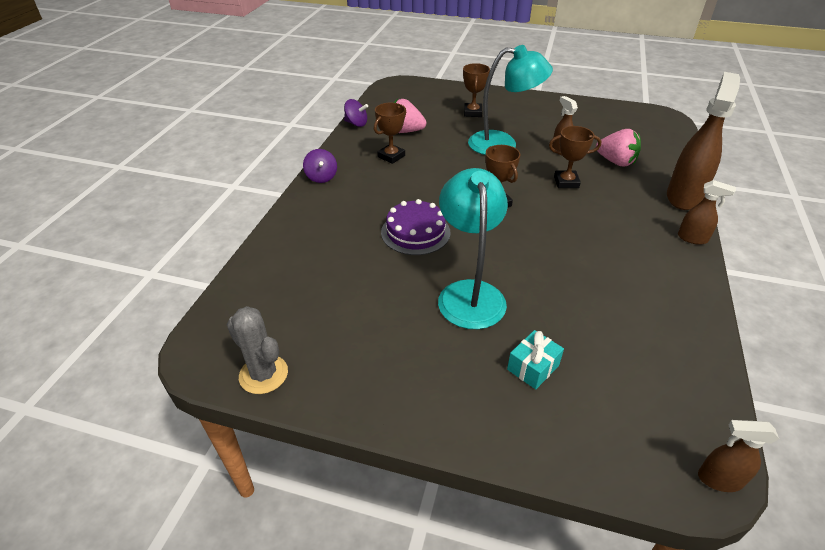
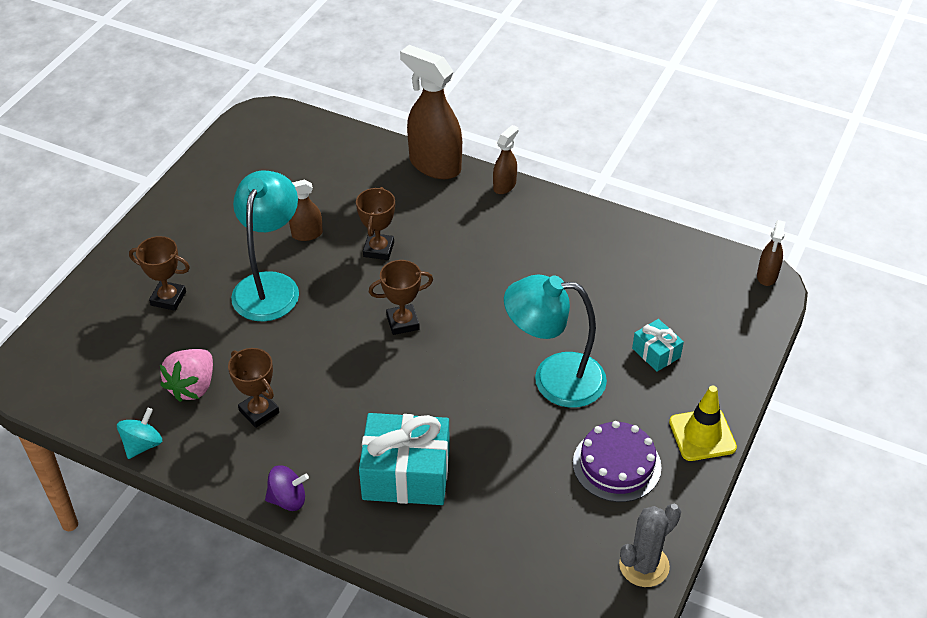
camera: 80 degrees left, 5 degrees up
purple spinning top [344,99,368,127] -> turquoise spinning top [117,408,162,459]
purple cake [381,199,451,255] -> purple cake moved to [573,421,662,502]
pink strawberry [596,129,641,167] -> none
none -> turquoise gift [359,413,450,505]
none -> yellow traffic cone [669,385,737,461]

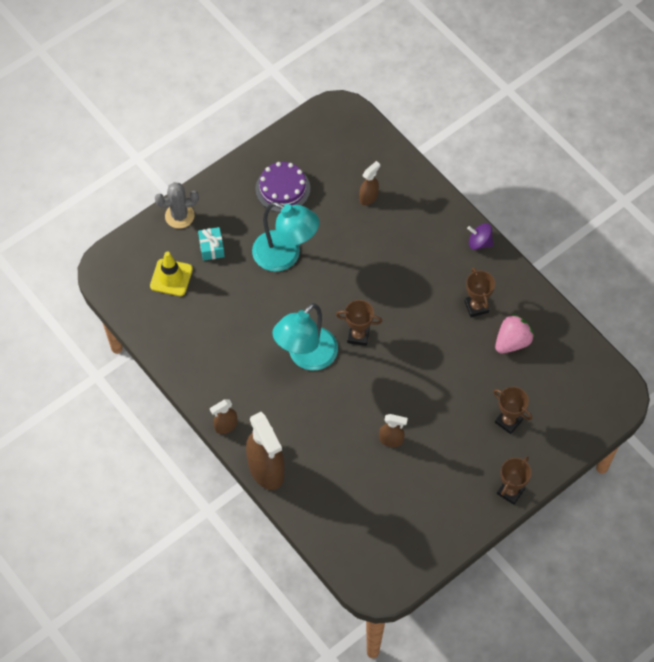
camera: 155 degrees left, 15 degrees up
turquoise spinning top [117,408,162,459] -> none
turquoise lamp [231,171,299,321] -> turquoise lamp moved to [272,303,338,370]
brown trophy [356,187,395,260] -> brown trophy moved to [497,456,532,505]
turquoise gift [359,413,450,505] -> none
grey cactus [619,504,681,587] -> grey cactus moved to [155,182,199,229]
yellow traffic cone [669,385,737,461] -> yellow traffic cone moved to [150,251,193,296]
brown spray bottle [757,220,785,286] -> brown spray bottle moved to [359,161,380,205]

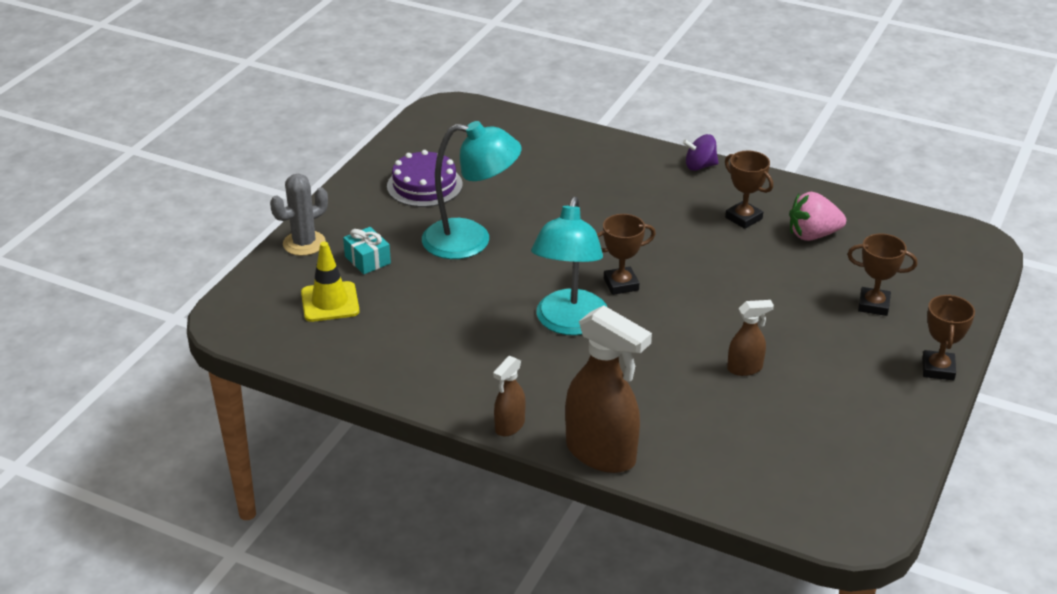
camera: 25 degrees left, 25 degrees down
brown spray bottle [359,161,380,205] -> none
pink strawberry [495,314,534,353] -> pink strawberry turned 120 degrees counterclockwise [789,192,846,241]

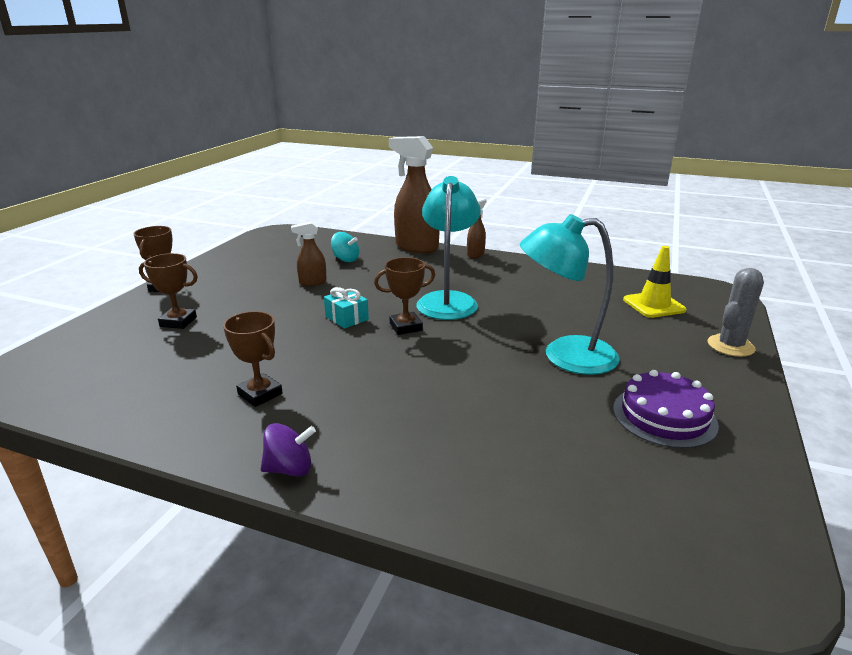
camera: 175 degrees right, 10 degrees down
turquoise gift [343,227,391,274] -> turquoise gift moved to [324,287,369,329]
pink strawberry [789,192,846,241] -> none
none -> turquoise spinning top [331,232,359,262]

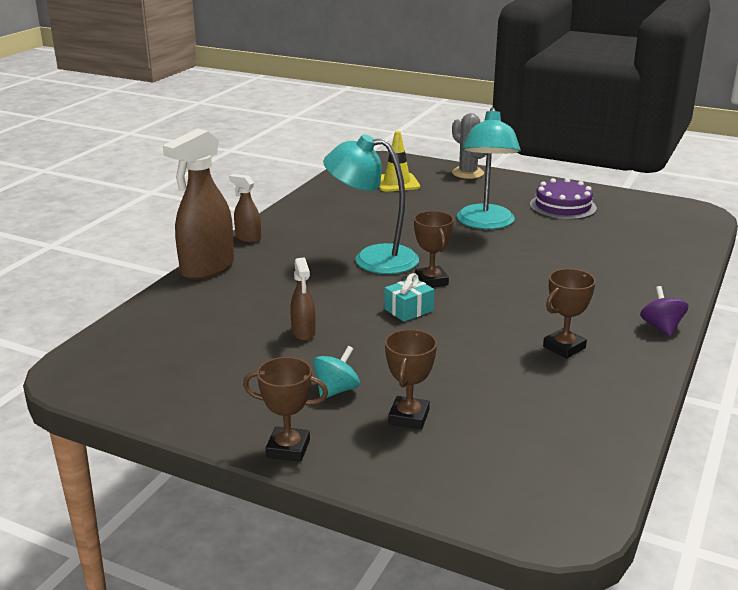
camera: 85 degrees left, 0 degrees up
turquoise spinning top [331,232,359,262] -> turquoise spinning top moved to [313,346,360,398]

